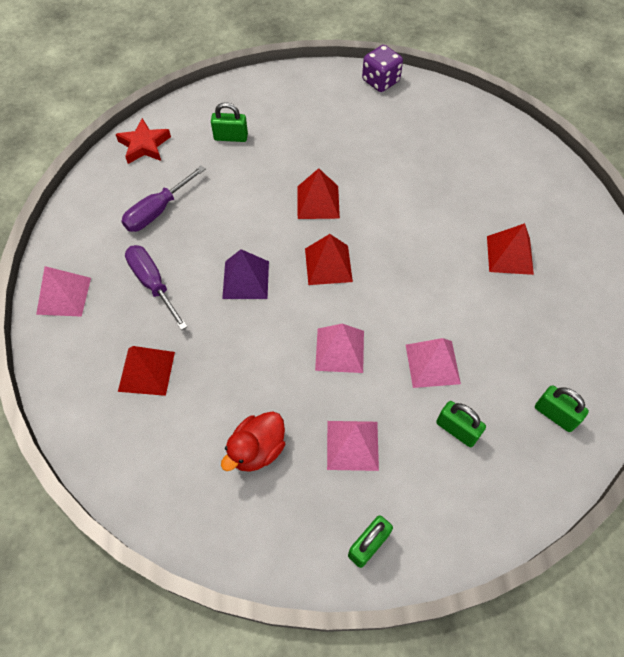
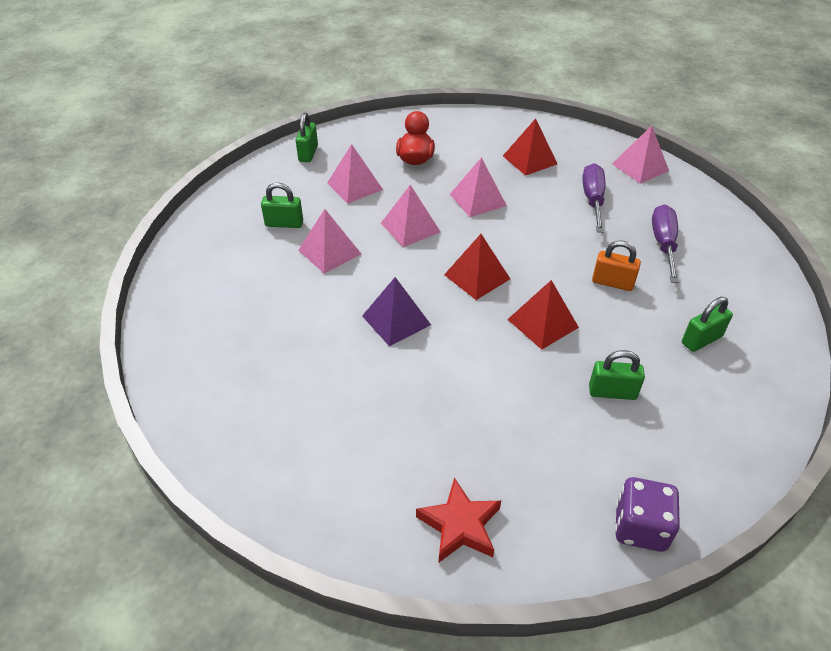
camera: 145 degrees right, 15 degrees down
red star [115,118,171,164] -> red star moved to [416,477,501,562]
purple screwdriver [125,245,188,330] -> purple screwdriver turned 105 degrees counterclockwise [583,163,605,233]
purple pyramid [222,249,269,299] -> purple pyramid moved to [362,277,431,346]
red pyramid [487,223,534,275] -> none
green padlock [535,385,589,432] -> green padlock moved to [589,350,645,400]
none -> pink pyramid [450,157,507,217]
none -> orange padlock [592,241,641,291]

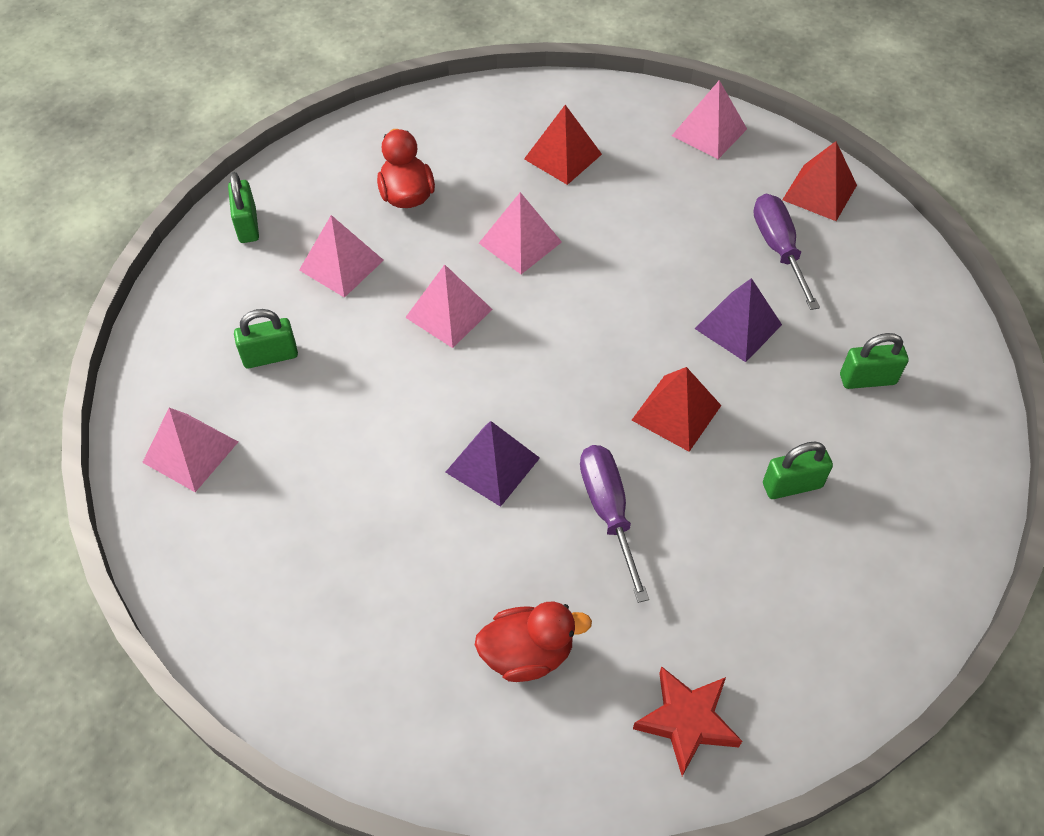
camera: 20 degrees left, 10 degrees up
pink pyramid [299,209,361,274] -> pink pyramid moved to [142,408,238,492]
red pyramid [444,234,510,300] -> red pyramid moved to [782,141,857,221]
purple screwdriver [583,163,605,233] -> purple screwdriver moved to [580,445,649,603]
orange padlock [592,241,641,291] -> purple pyramid [695,278,782,362]
purple dice [615,477,680,552] -> none
green padlock [682,297,733,352] -> green padlock turned 45 degrees clockwise [840,333,908,389]
none -> red duck [475,602,592,682]

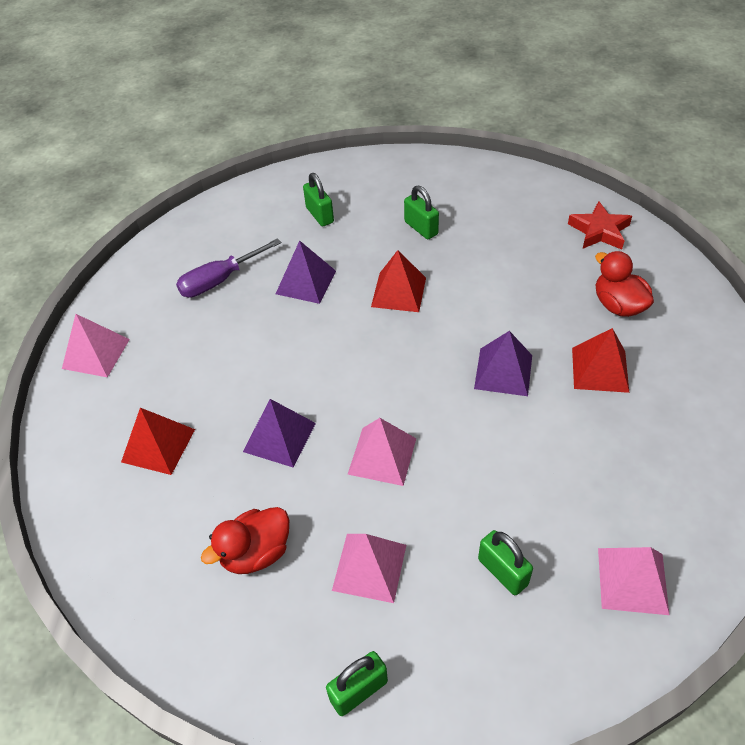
camera: 110 degrees left, 5 degrees down
pink pyramid [479,192,562,274] -> purple pyramid [243,399,316,468]
purple screwdriver [580,445,649,603] -> none
red pyramid [782,141,857,221] -> red pyramid moved to [572,328,629,393]

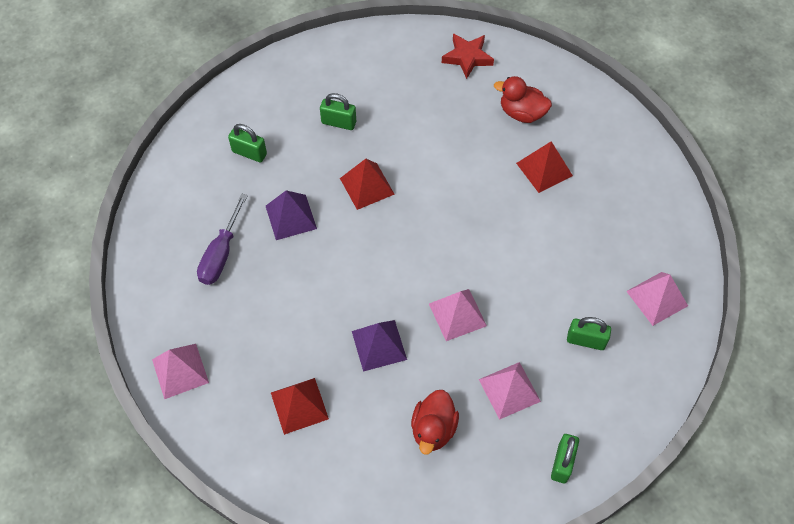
camera: 40 degrees left, 10 degrees up
purple pyramid [474,331,532,396] -> none

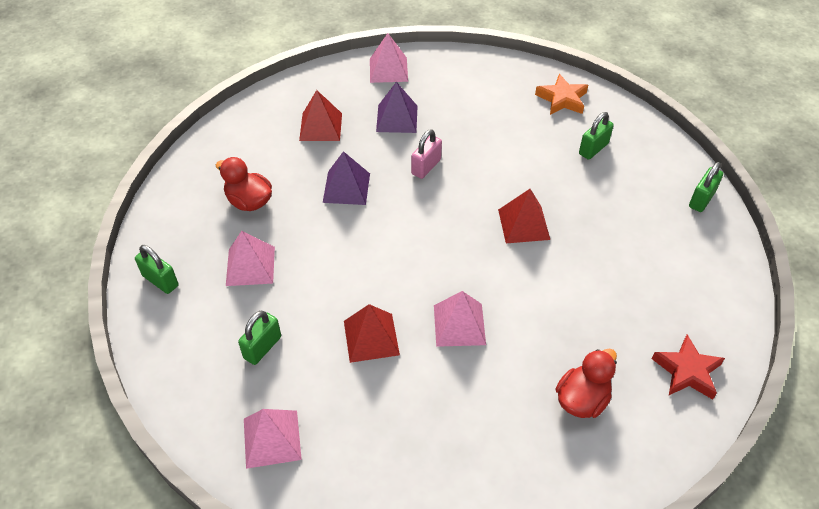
camera: 110 degrees right, 10 degrees down
purple screwdriver [197,193,248,285] -> none
purple pyramid [266,190,317,240] -> purple pyramid moved to [376,82,417,133]
green padlock [320,93,356,130] -> green padlock moved to [689,162,723,212]
pink pyramid [429,289,487,341] -> pink pyramid moved to [434,291,486,347]
red pyramid [516,141,573,193] -> red pyramid moved to [344,304,400,363]
none -> pink padlock [411,129,442,179]
none -> orange star [535,74,588,115]

